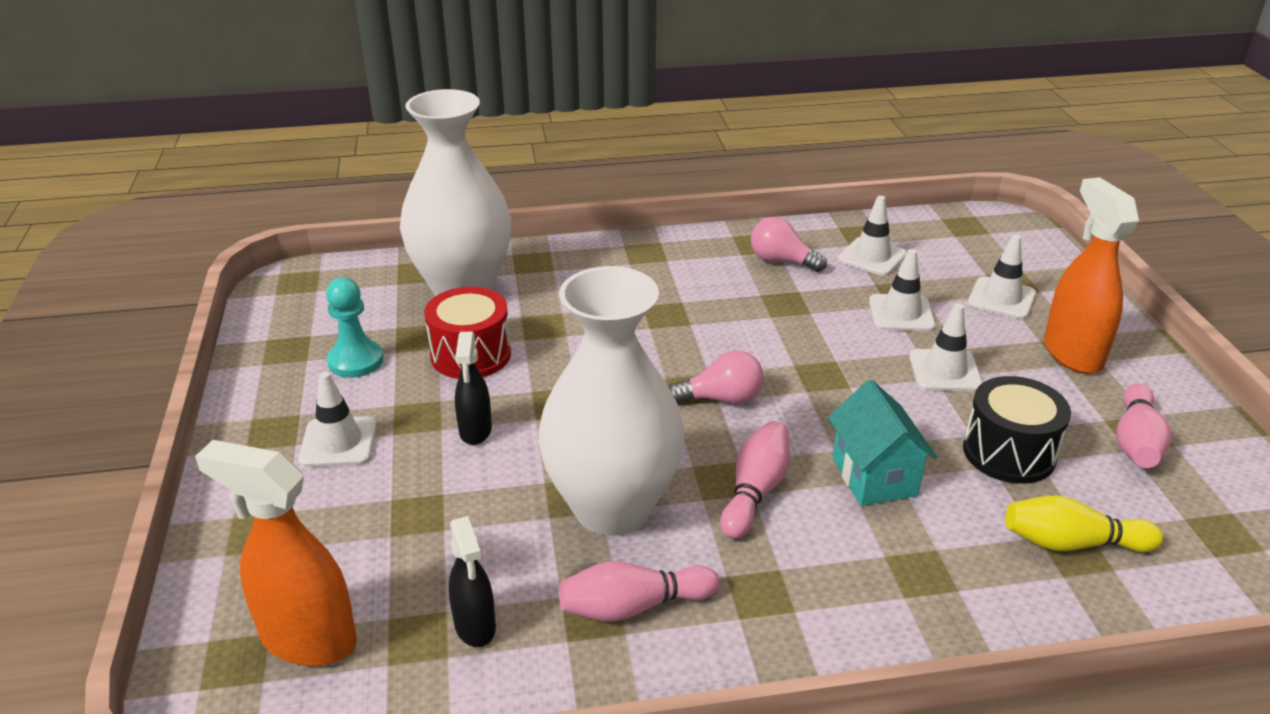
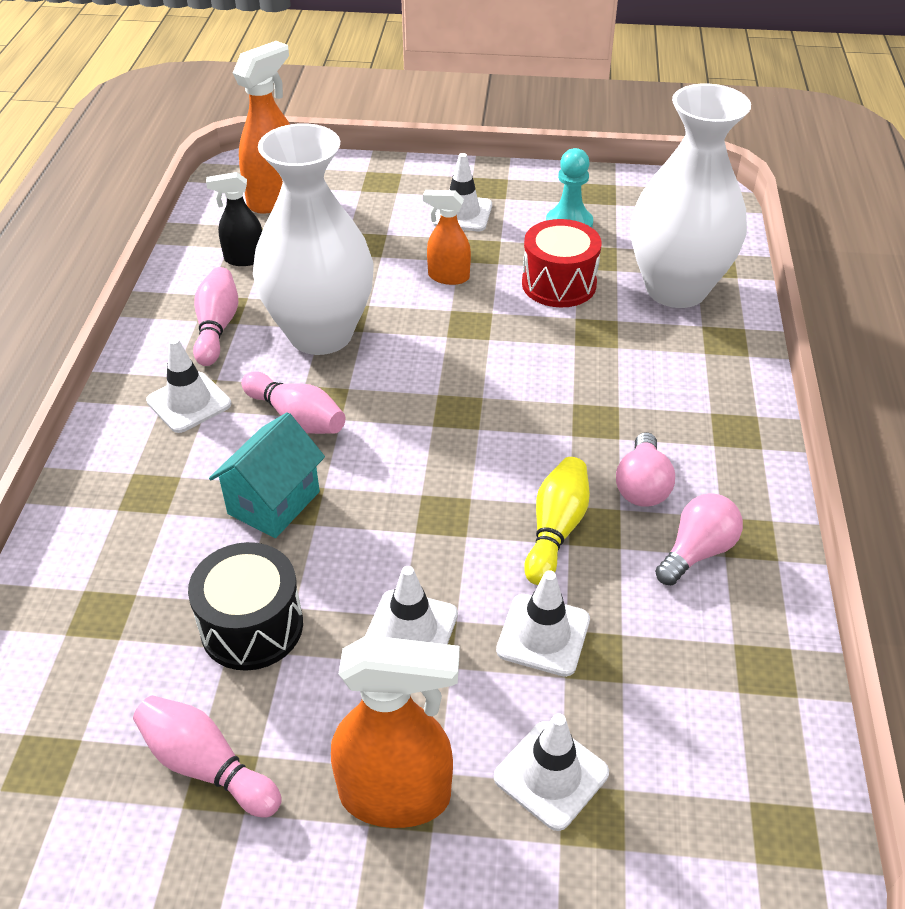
camera: 105 degrees right, 10 degrees up
black spray bottle [455,332,492,445] -> orange spray bottle [423,190,471,285]
pink light bulb [669,350,764,404] -> pink light bulb moved to [616,432,675,507]
turquoise house [828,380,937,506] -> turquoise house turned 60 degrees counterclockwise [209,412,325,538]
white traffic cone [838,196,907,276] -> white traffic cone moved to [146,338,231,433]
yellow bowling pin [1005,495,1163,552] -> yellow bowling pin moved to [524,457,590,585]

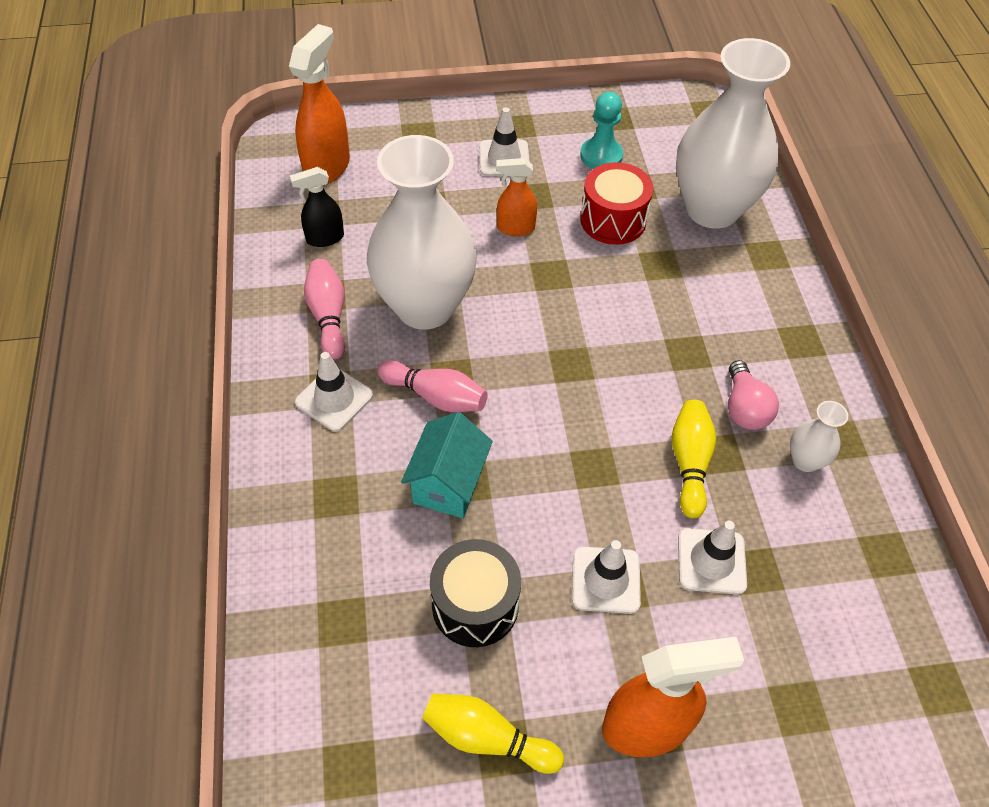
camera: 15 degrees left, 10 degrees up
pink bowling pin [133,695,282,817] -> yellow bowling pin [422,694,564,774]
white traffic cone [494,713,609,831] -> none
pink light bulb [655,493,743,585] -> white vase [790,401,848,472]

